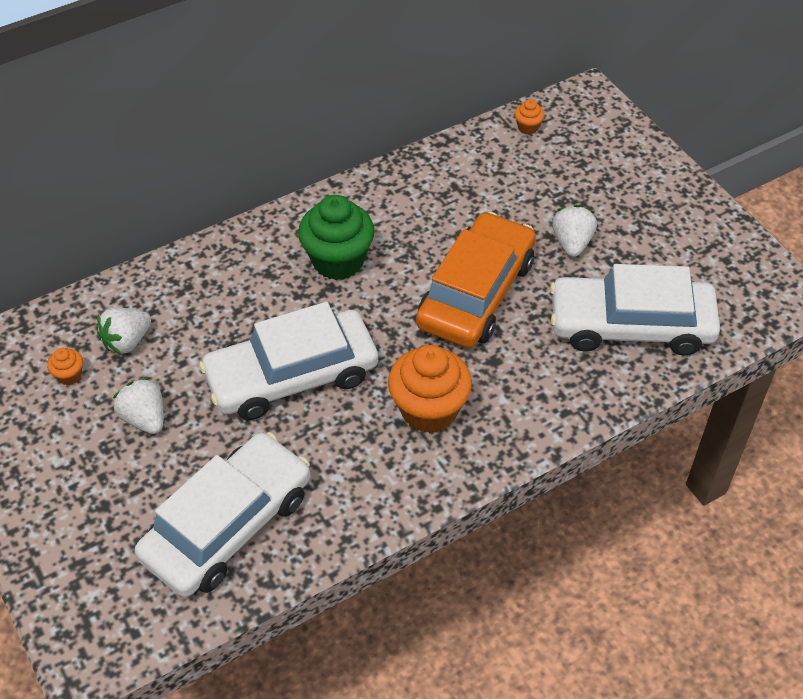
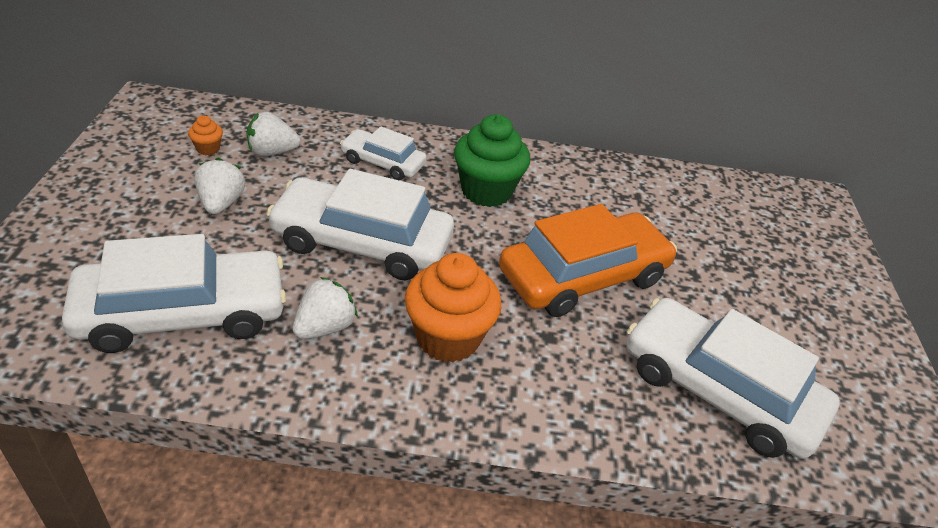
camera: 30 degrees right, 10 degrees down
orange cupcake [515,99,545,135] -> none
white strawberry [552,205,597,257] -> white strawberry moved to [293,277,358,339]
none -> white car [340,126,427,180]

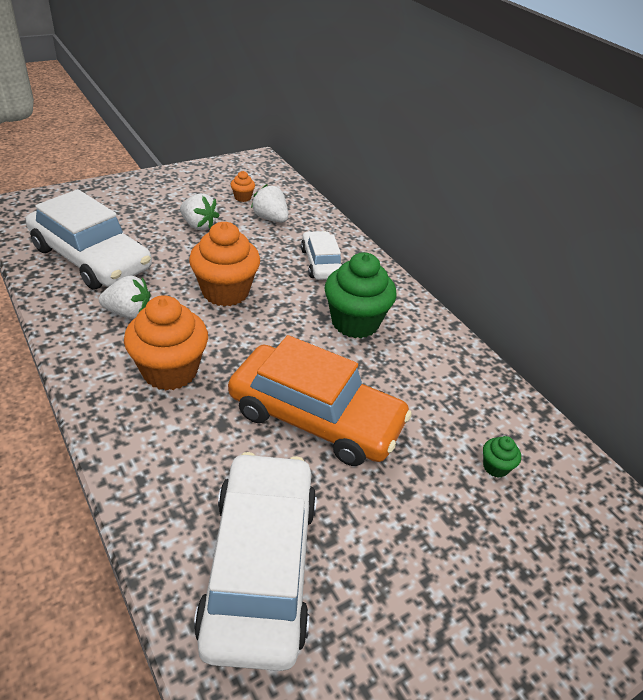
camera: 55 degrees right, 0 degrees up
white strawberry [194,158,245,214] -> white strawberry turned 75 degrees clockwise [180,193,220,230]
white car [266,169,454,281] -> orange cupcake [189,222,260,306]
none -> green cupcake [483,436,521,478]

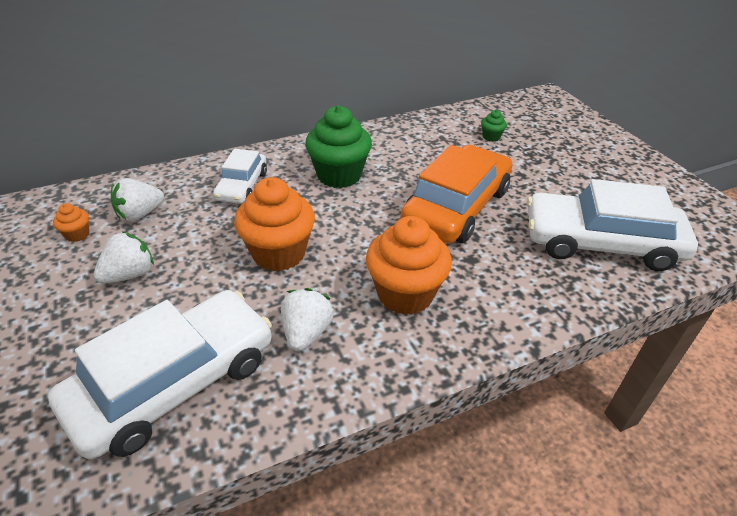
camera: 80 degrees left, 0 degrees up
white car [301,231,342,280] -> white car turned 75 degrees counterclockwise [213,149,267,204]

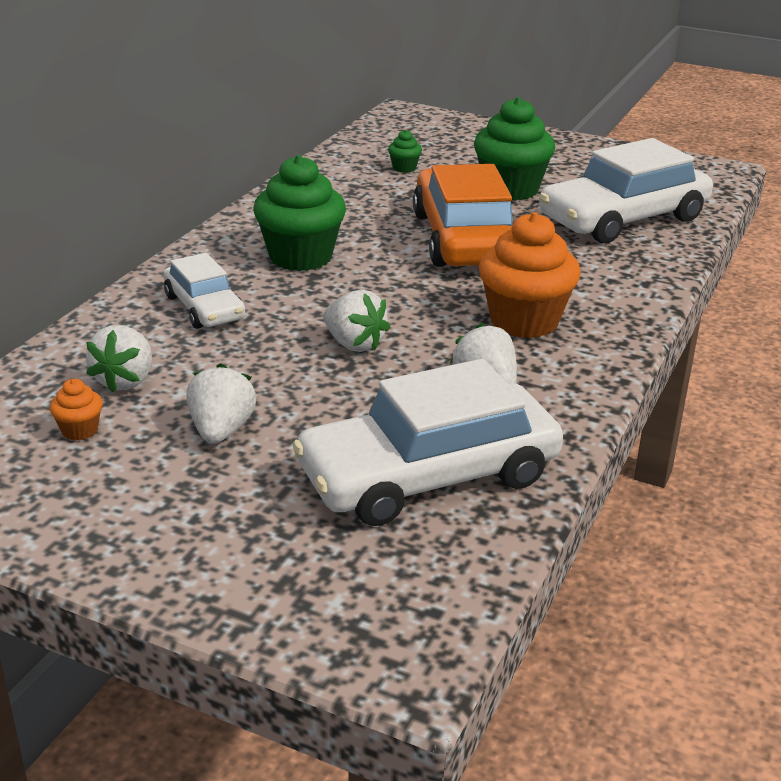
camera: 40 degrees left, 10 degrees down
white car [48,290,272,459] -> white car turned 120 degrees counterclockwise [293,359,563,526]
orange cupcake [234,177,315,271] -> white strawberry [323,289,391,352]
none -> green cupcake [474,97,555,201]

